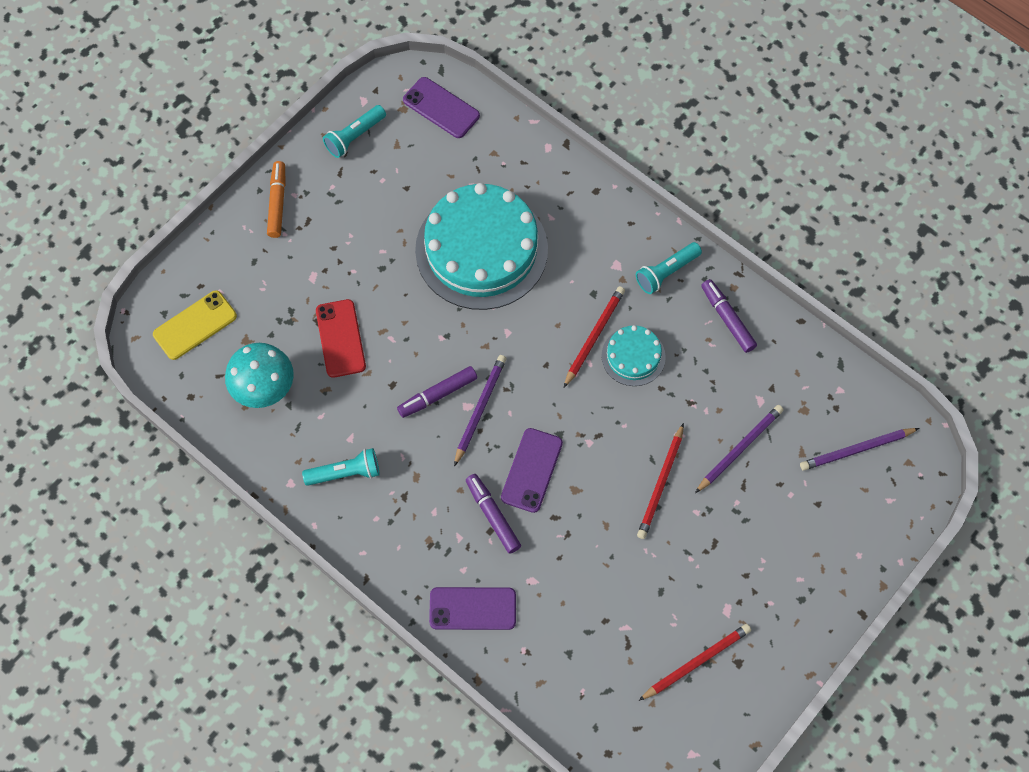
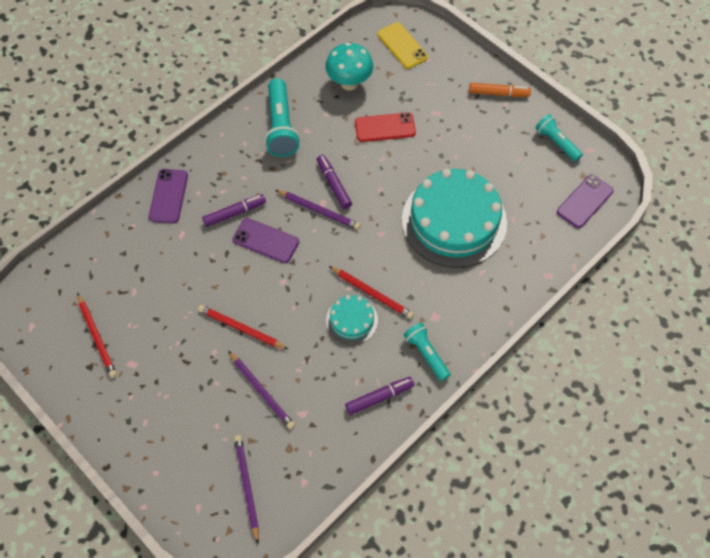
camera: 95 degrees right, 5 degrees down
turquoise flashlight [302,448,379,486] -> turquoise flashlight [265,78,300,157], size x1.61

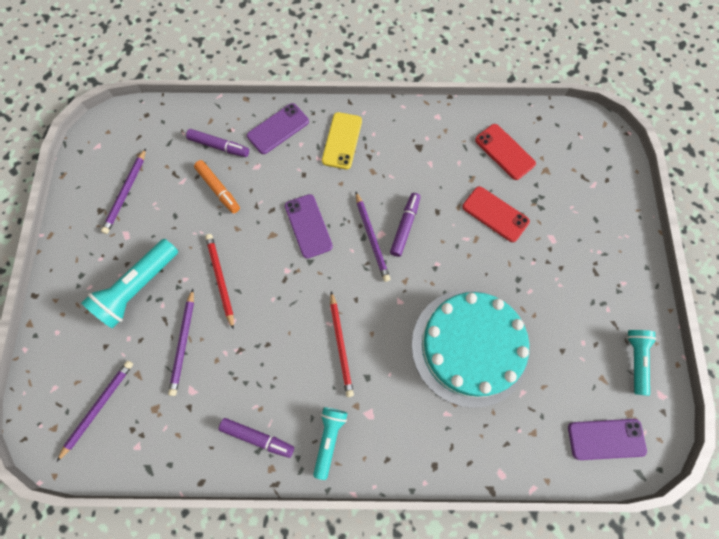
camera: 45 degrees right, 10 degrees up
red pencil [77,293,117,378] -> purple pencil [101,148,146,234]
purple marker [202,194,266,227] -> purple marker moved to [186,129,249,157]
turquoise flashlight [265,78,300,157] -> turquoise flashlight moved to [81,239,178,328]
turquoise mushroom [325,42,373,91] -> red phone [475,124,536,180]
turquoise cake [326,295,378,345] -> none
yellow phone [378,22,428,69] -> yellow phone moved to [322,112,362,169]
orange marker [469,83,531,97] -> orange marker moved to [194,160,240,213]

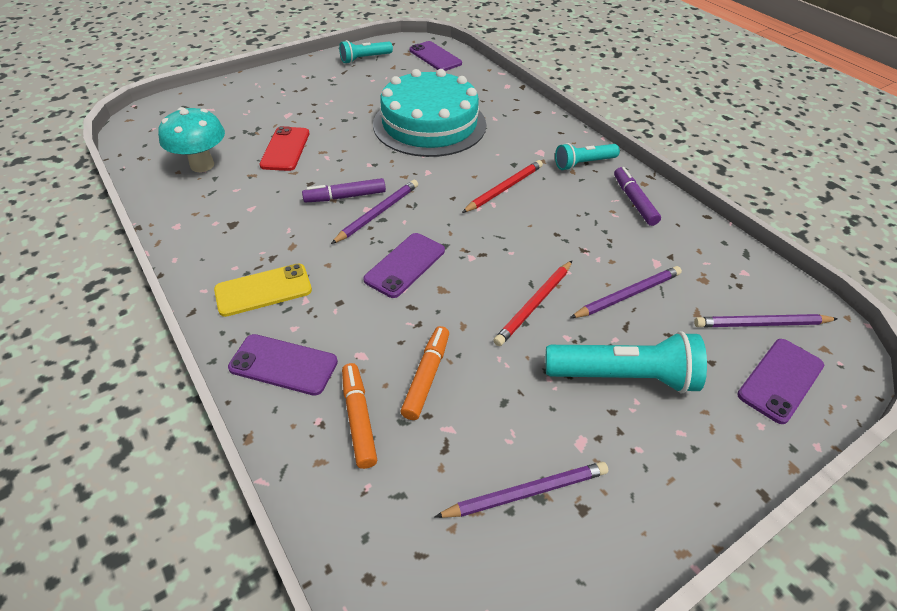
camera: 125 degrees left, 25 degrees down
purple marker [186,129,249,157] -> orange marker [342,363,377,469]
red phone [475,124,536,180] -> turquoise mushroom [158,107,225,172]
none -> purple phone [737,339,824,424]

